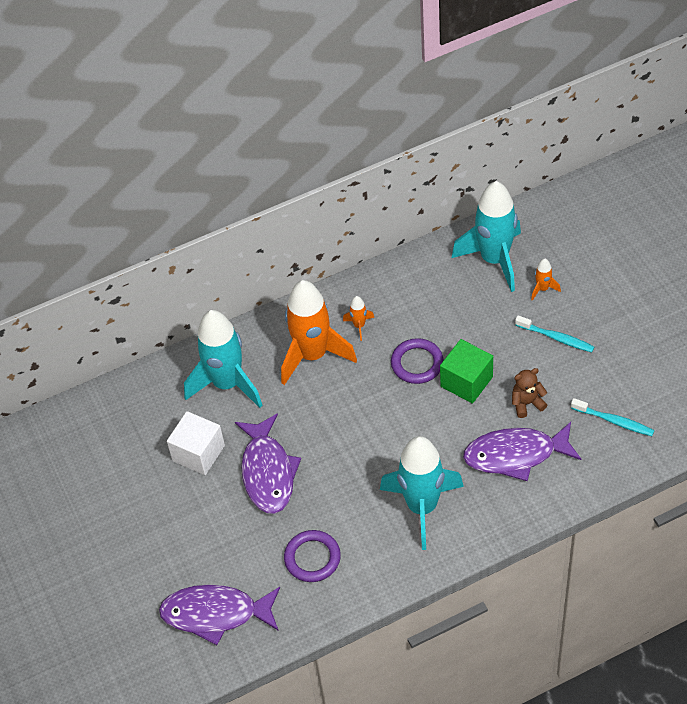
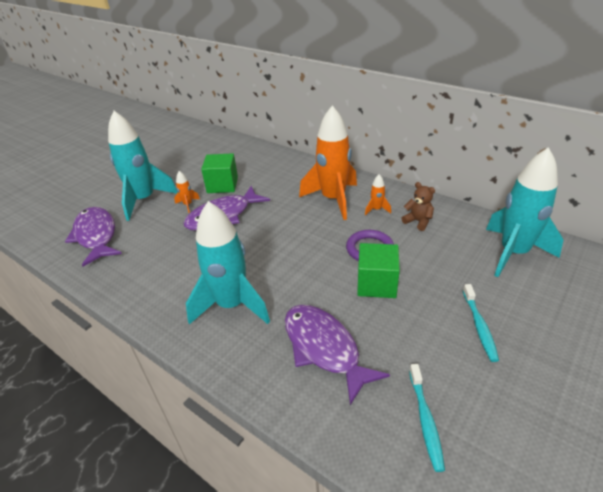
camera: 60 degrees right, 15 degrees down
white cube [167,411,225,475] -> green cube [201,153,238,193]
turquoise rocket [184,310,263,408] -> turquoise rocket moved to [108,111,178,221]
purple ring [284,530,341,582] -> none
brown teddy bear [512,368,547,418] -> brown teddy bear moved to [401,182,435,231]
orange rocket [531,258,561,301] -> orange rocket moved to [174,171,200,213]

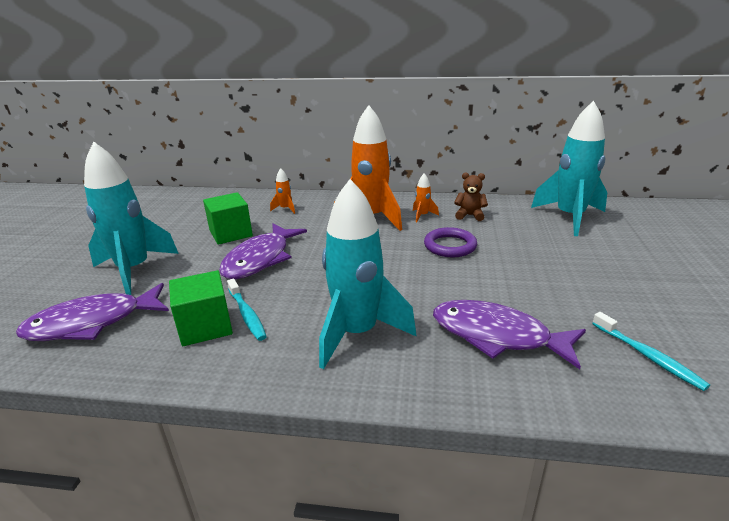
camera: 30 degrees left, 10 degrees down
purple fish [65,207,122,267] -> purple fish turned 60 degrees counterclockwise [16,283,169,341]
orange rocket [174,171,200,213] -> orange rocket moved to [270,168,295,214]
green cube [357,243,400,298] -> green cube moved to [169,270,233,346]
turquoise toothbrush [463,284,499,362] -> turquoise toothbrush moved to [227,279,267,341]

